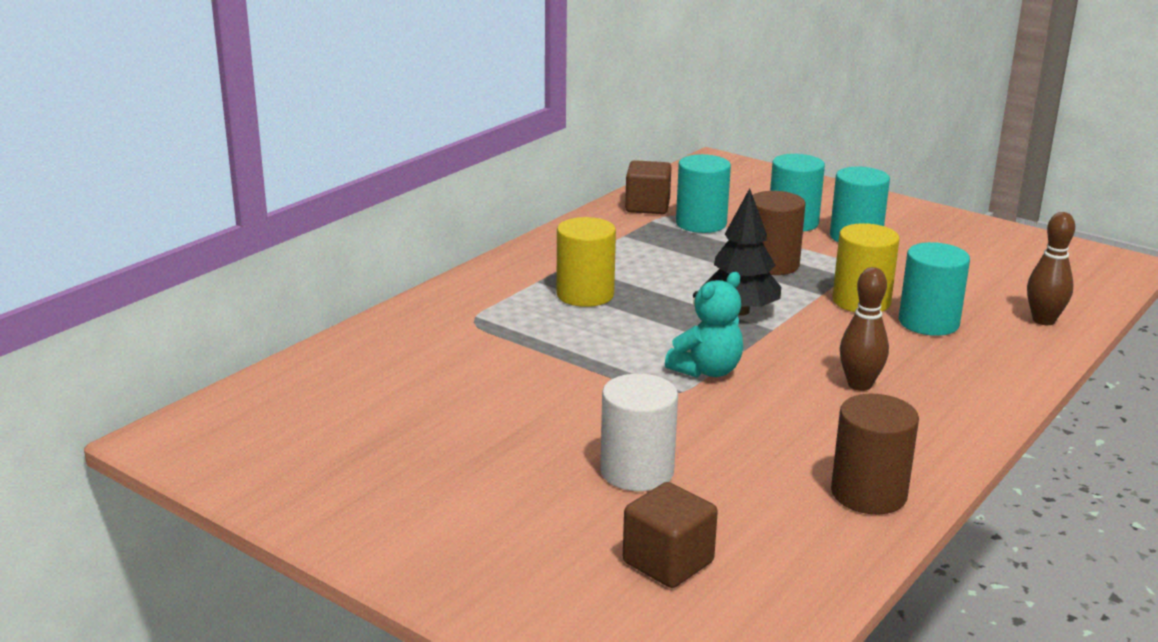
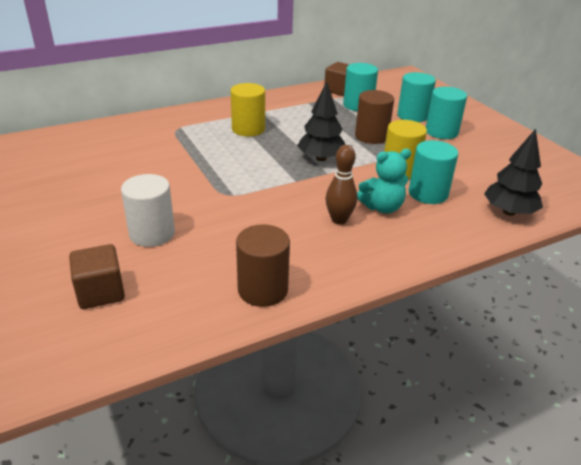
camera: 25 degrees right, 10 degrees up
turquoise teddy bear [665,272,743,378] -> turquoise teddy bear moved to [357,149,411,213]
brown bowling pin [1027,212,1075,325] -> black tree [484,129,543,216]

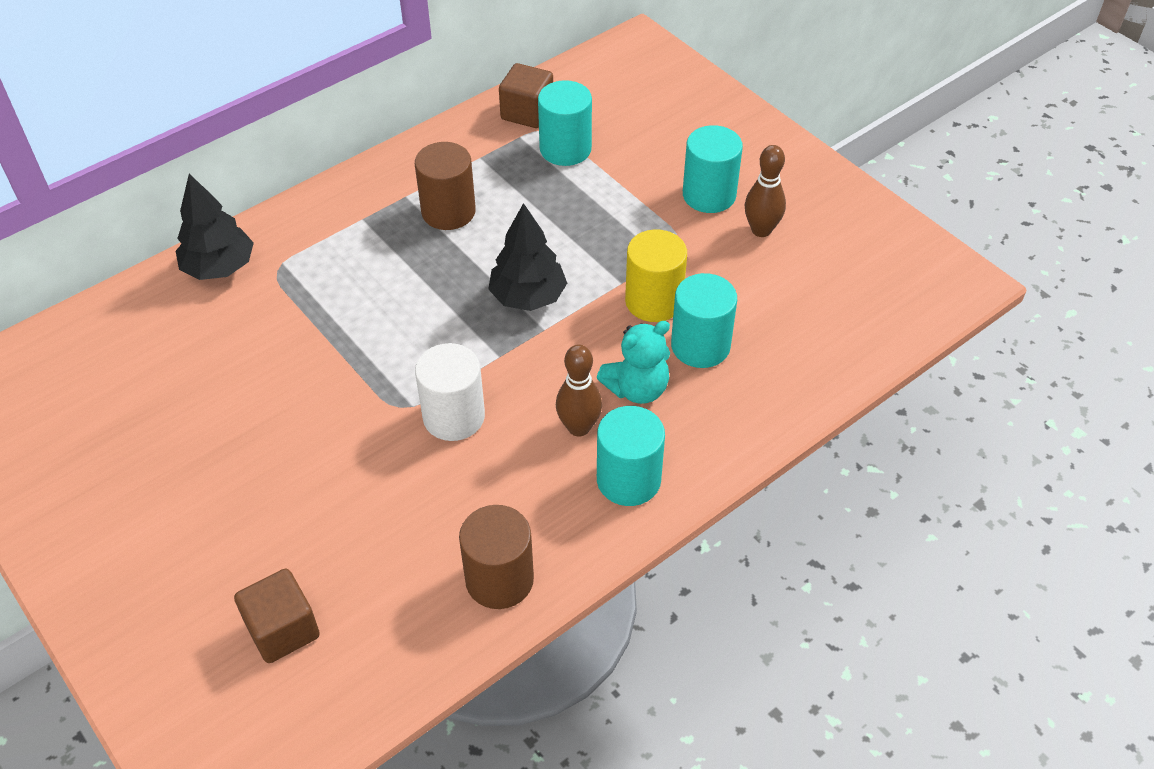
camera: 10 degrees left, 15 degrees up
white cylinder [121,174,175,247] -> white cylinder moved to [415,343,485,441]
yellow cylinder [231,83,265,137] -> none
brown cylinder [355,90,394,144] -> brown cylinder moved to [415,142,476,230]
turquoise cylinder [397,72,436,122] -> turquoise cylinder moved to [597,406,665,506]
black tree [484,129,543,216] -> black tree moved to [176,174,254,280]
none -> brown bowling pin [745,145,786,237]

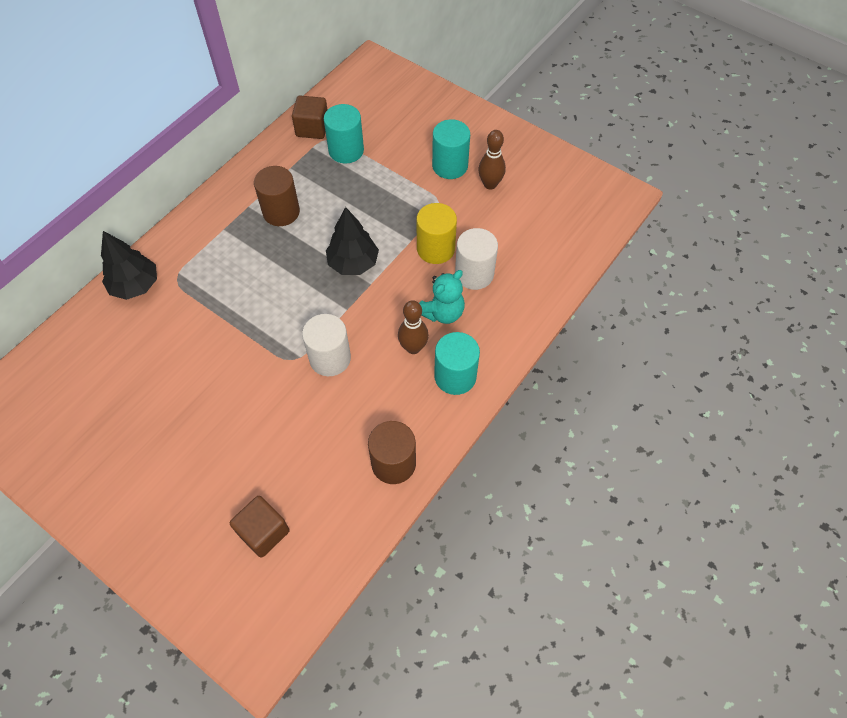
camera: 15 degrees left, 10 degrees up
turquoise cylinder [671,273,737,368] -> white cylinder [455,228,498,290]

